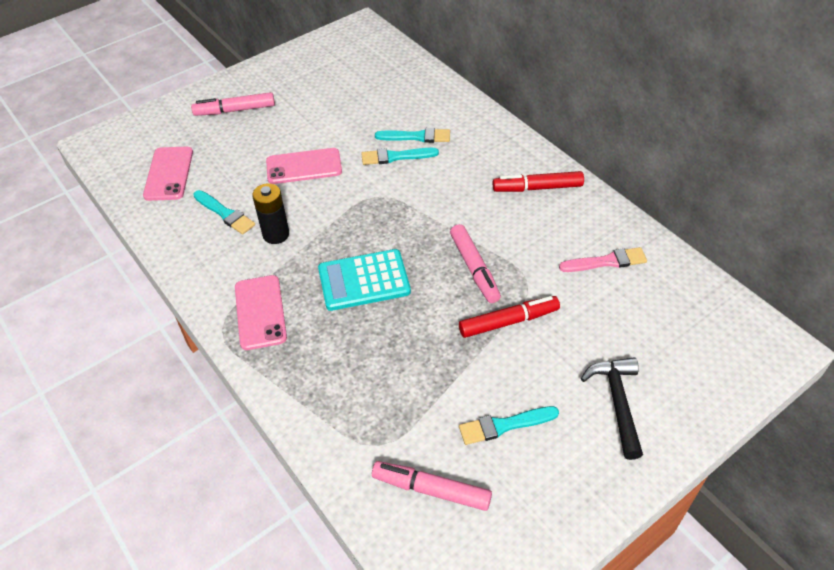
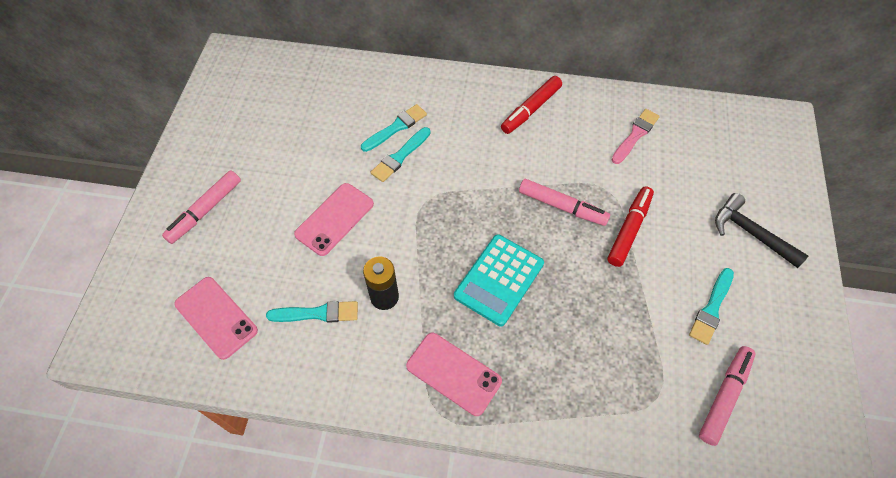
camera: 45 degrees left, 10 degrees up
pink marker [372,461,492,511] -> pink marker turned 150 degrees clockwise [699,346,756,446]

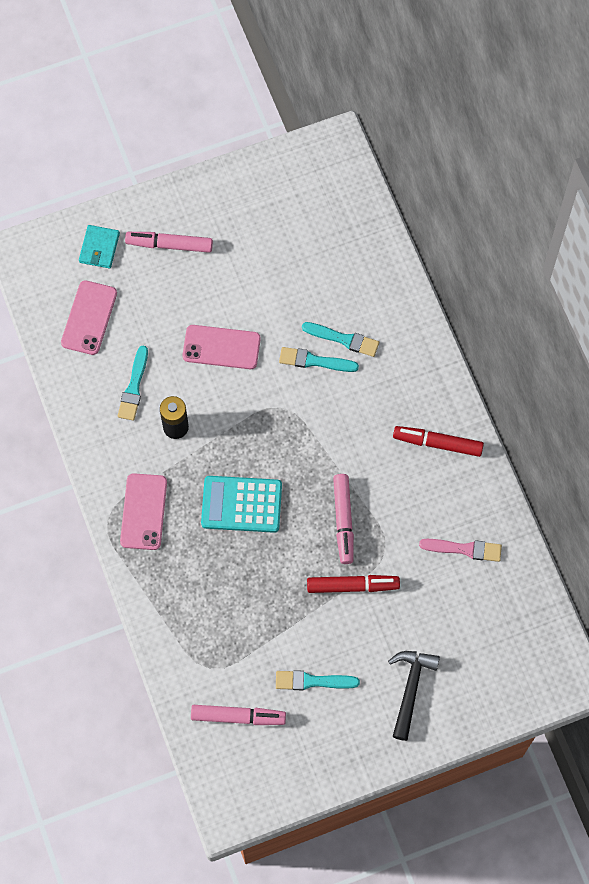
camera: 60 degrees right, 10 degrees up
turquoise brush [266,301,358,323] -> turquoise brush turned 45 degrees clockwise [118,345,148,421]
none -> turquoise wallet [79,225,120,268]

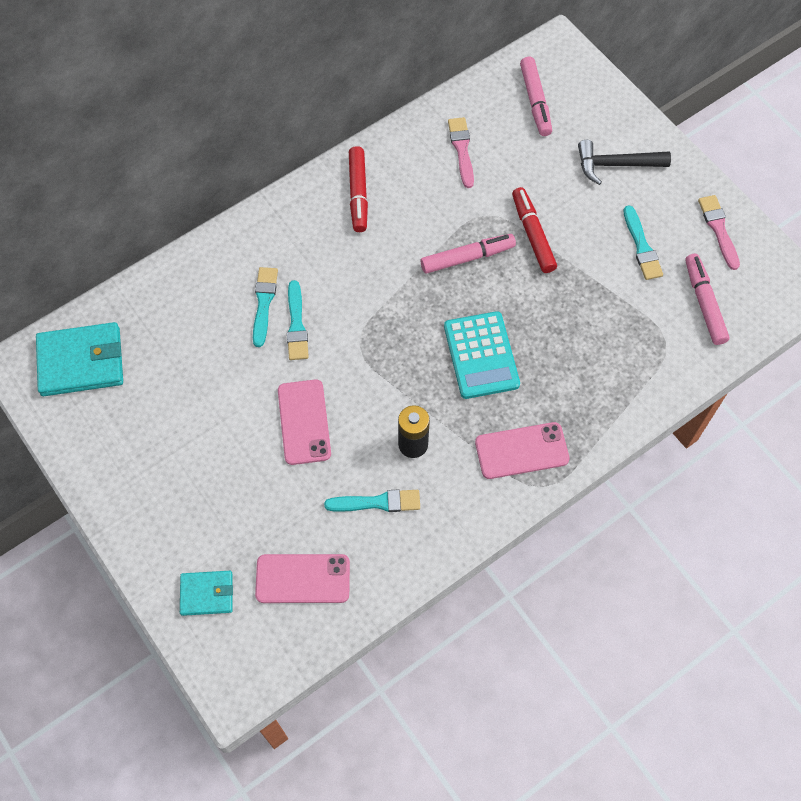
camera: 105 degrees left, 5 degrees down
pink marker [125,232,213,253] -> pink marker moved to [520,57,552,136]
none -> turquoise wallet [36,322,123,396]
none -> pink brush [698,195,740,270]

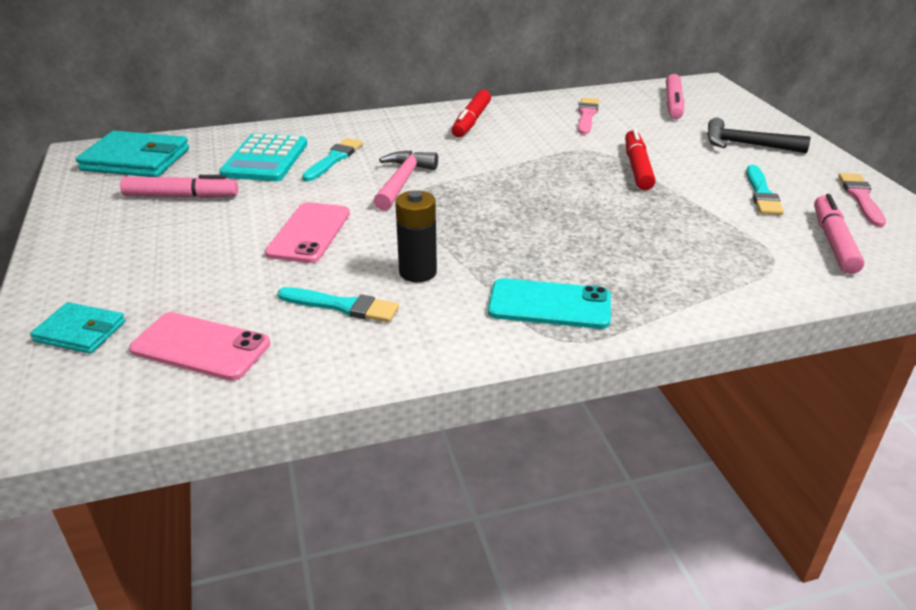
camera: 20 degrees right, 30 degrees down
turquoise brush [287,280,309,360] -> none
pink marker [421,234,516,274] -> pink marker moved to [120,175,238,198]
turquoise calculator [444,311,520,399] -> turquoise calculator moved to [219,133,307,181]
pink phone [475,422,570,479] -> turquoise phone [488,278,611,329]
none -> pink hammer [373,150,438,211]

